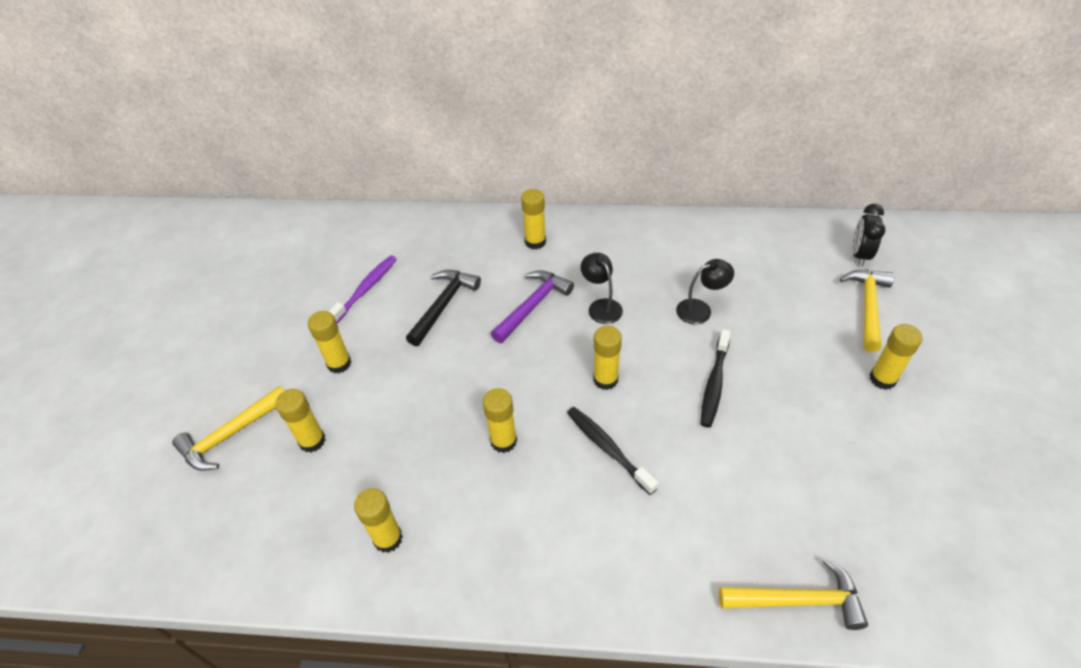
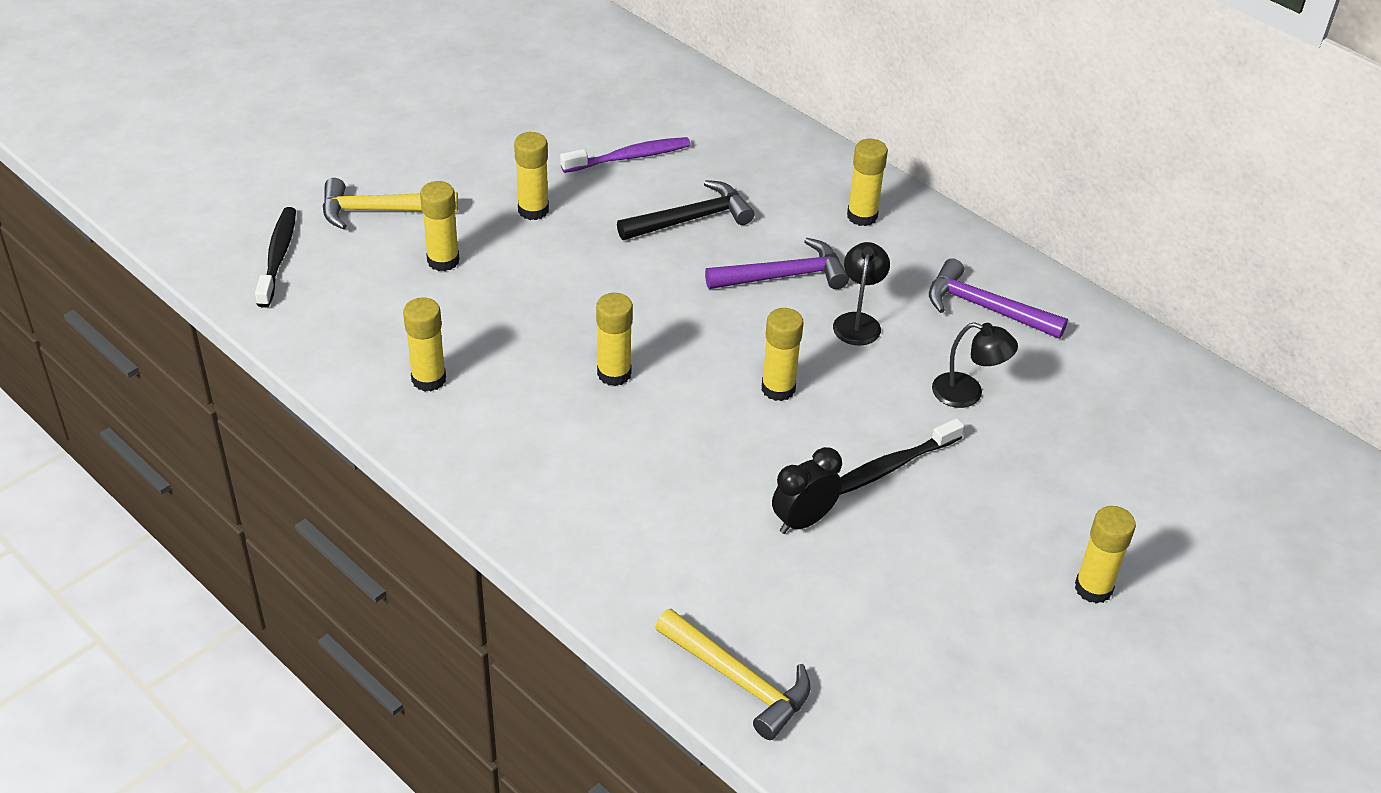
camera: 35 degrees right, 5 degrees down
black toothbrush [567,407,658,495] -> black toothbrush moved to [255,207,296,308]
yellow hammer [839,270,894,352] -> none
black clock [852,204,885,266] -> black clock moved to [772,447,842,534]
none -> purple hammer [929,258,1068,339]

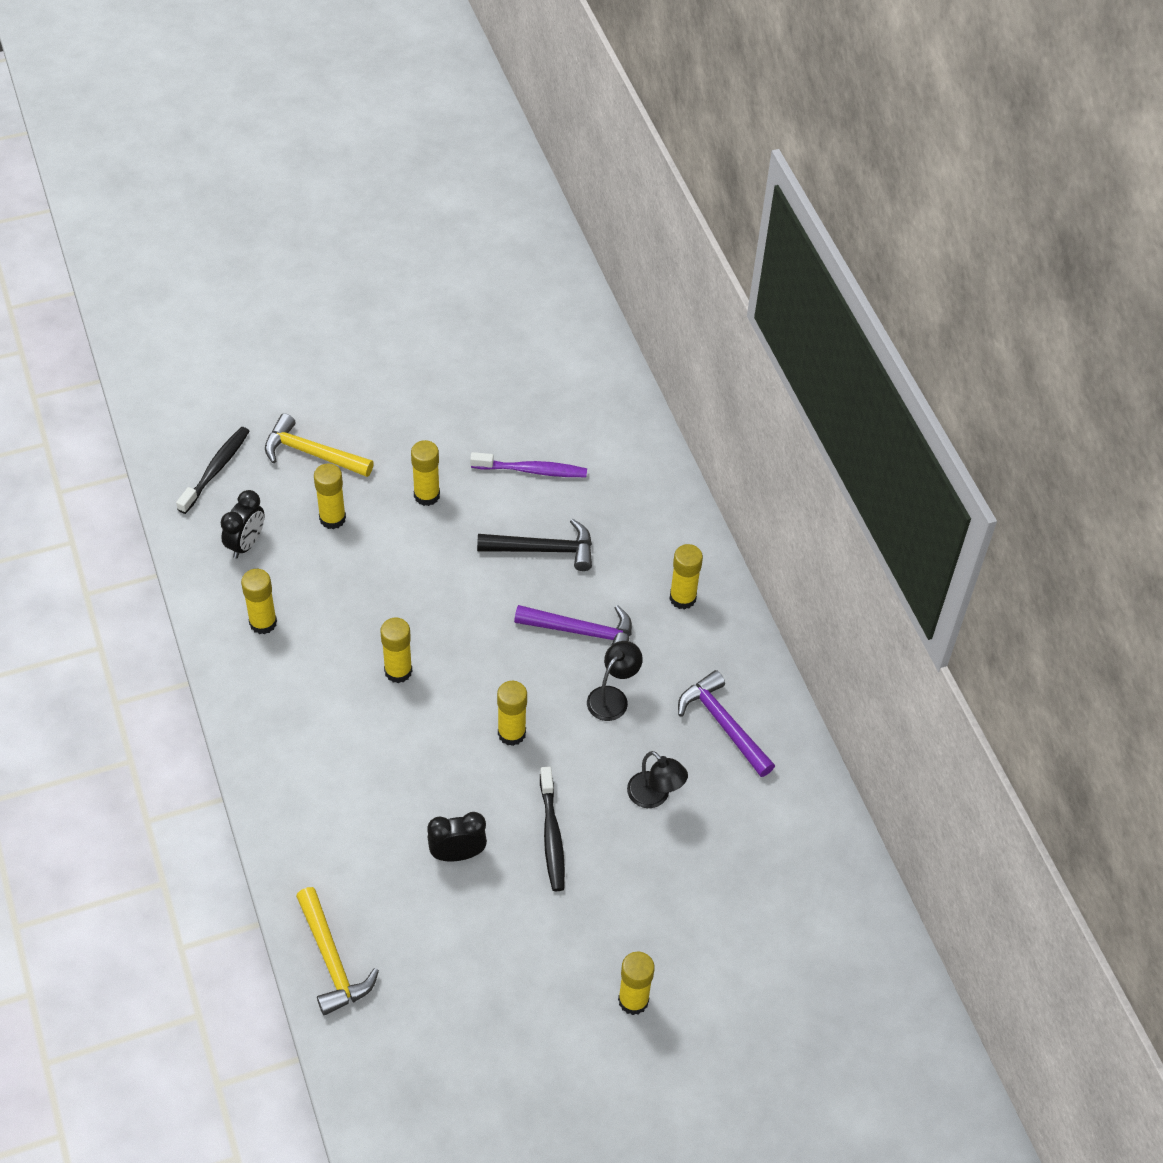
camera: 25 degrees right, 10 degrees up
black toothbrush [840,418,964,495] -> black toothbrush turned 90 degrees counterclockwise [540,766,565,891]
none -> black clock [220,490,264,559]

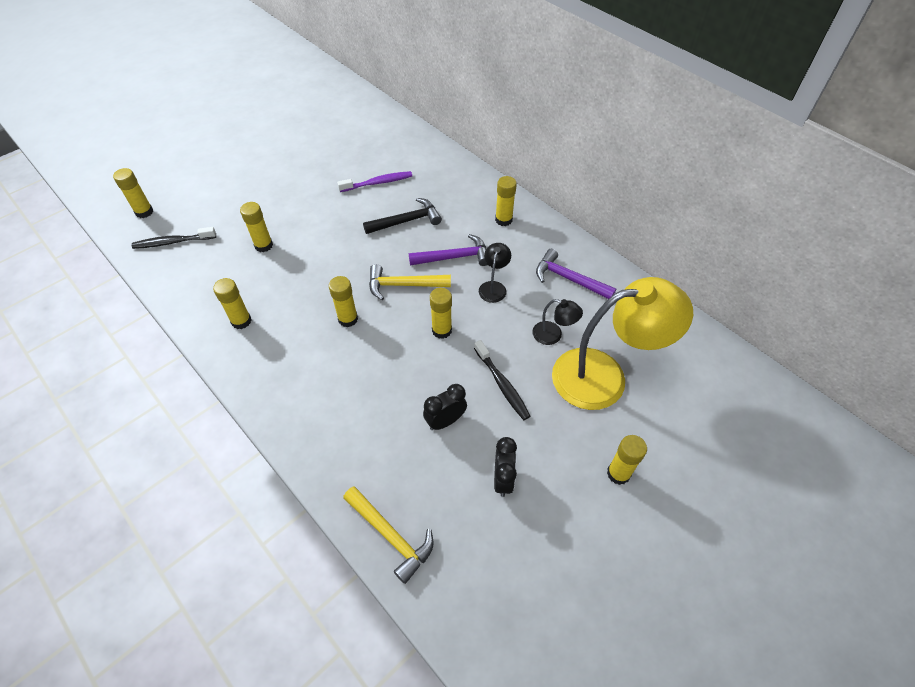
camera: 20 degrees left, 0 degrees up
black toothbrush [176,427,250,514] -> black toothbrush turned 105 degrees counterclockwise [132,227,216,249]
black clock [220,490,264,559] -> black clock moved to [494,437,517,497]
yellow hammer [265,413,374,477] -> yellow hammer moved to [369,264,451,300]
yellow glue stick [411,440,440,506] -> yellow glue stick moved to [113,168,153,218]
none -> yellow lamp [552,277,693,410]

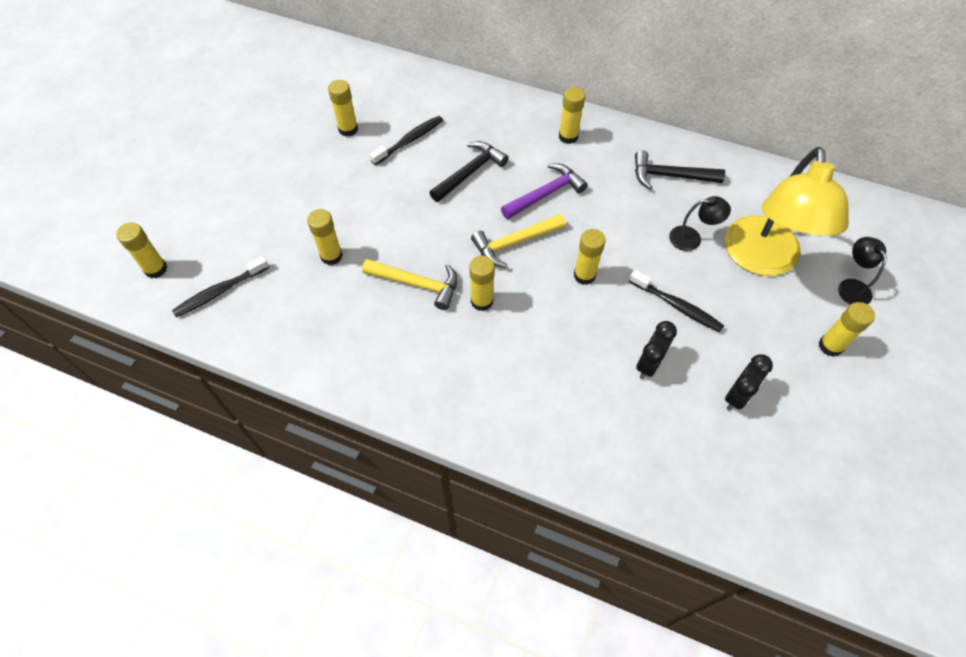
camera: 25 degrees left, 5 degrees up
yellow glue stick [213,278,251,329] -> yellow glue stick moved to [328,80,358,137]
purple toothbrush [337,171,412,192] -> black toothbrush [370,116,443,165]
yellow hammer [343,486,434,584] -> yellow hammer moved to [362,259,458,310]
black lamp [479,243,511,303] -> black lamp moved to [838,237,887,305]
black clock [494,437,517,497] -> black clock turned 60 degrees clockwise [725,354,773,411]
purple hammer [536,249,616,299] -> black hammer [635,150,725,189]
yellow lamp [552,277,693,410] -> yellow lamp turned 135 degrees clockwise [725,147,849,276]

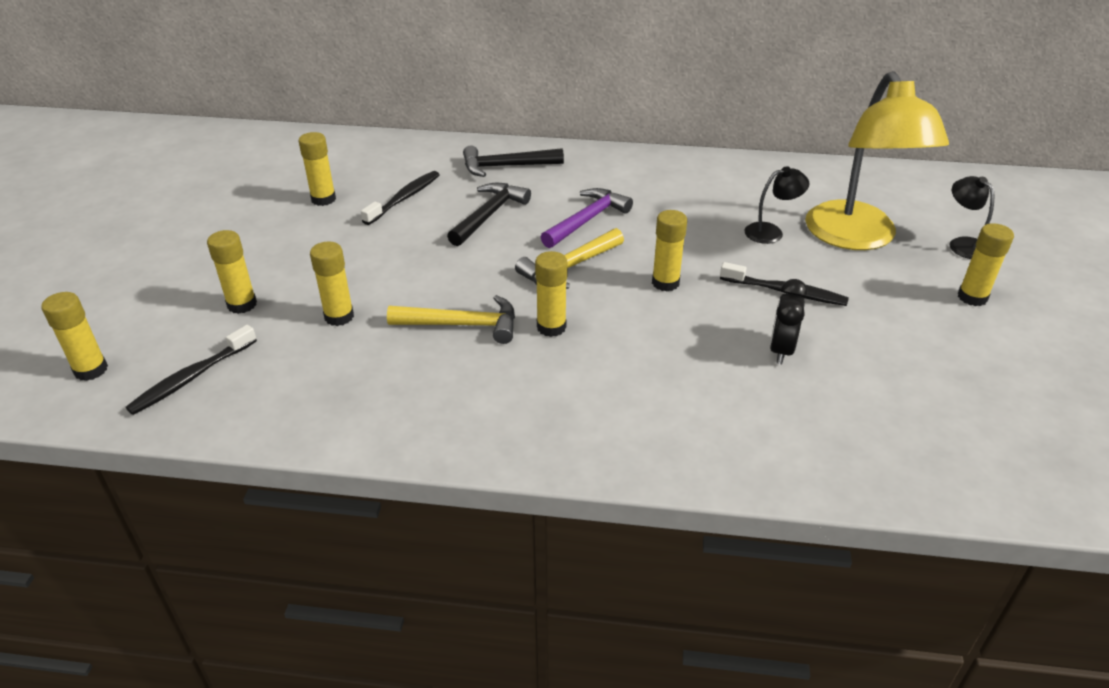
camera: 15 degrees left, 20 degrees down
yellow glue stick [559,87,585,144] -> yellow glue stick moved to [207,230,257,314]
black hammer [635,150,725,189] -> black hammer moved to [463,145,564,177]
black clock [725,354,773,411] -> none

